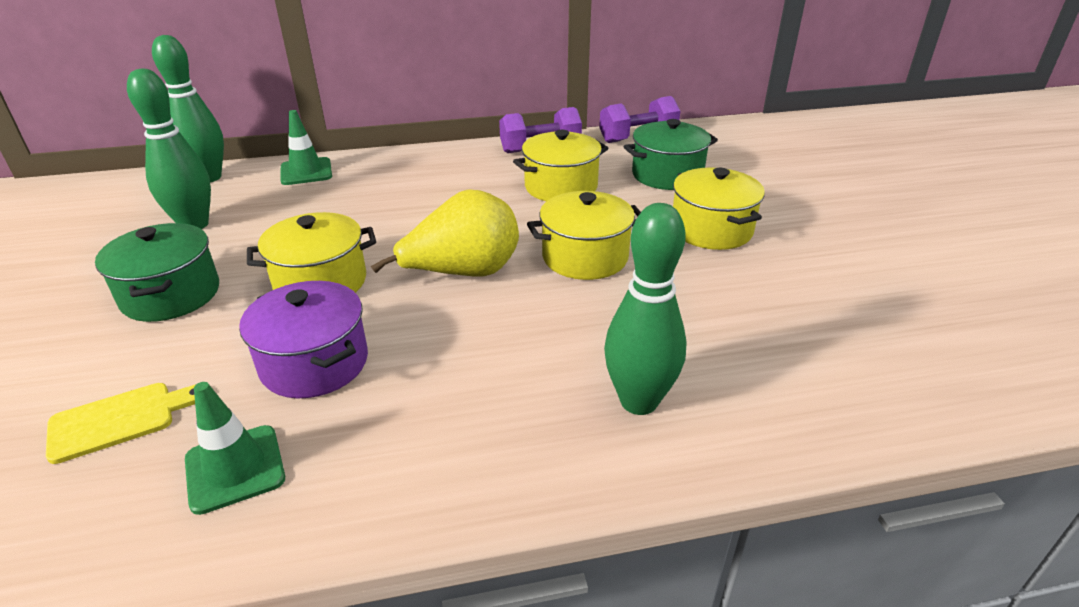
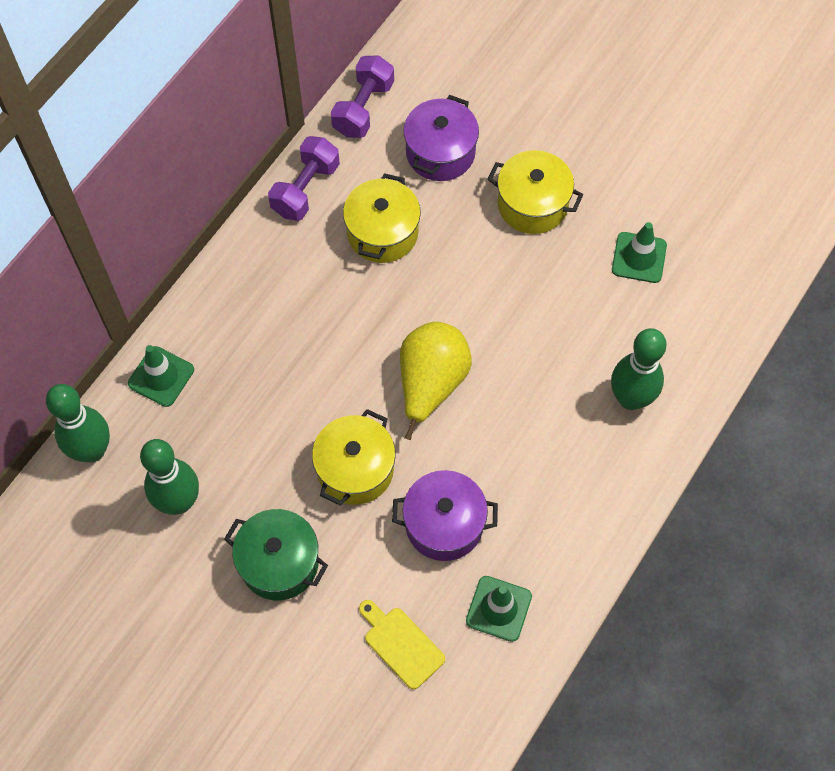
camera: 45 degrees left, 30 degrees up
yellow cutting board [46,383,196,464] -> yellow cutting board turned 60 degrees counterclockwise [359,600,445,689]
yellow pot [527,191,641,280] -> none
green pot [624,119,718,190] -> purple pot [403,95,479,181]
none -> green traffic cone [612,222,667,283]

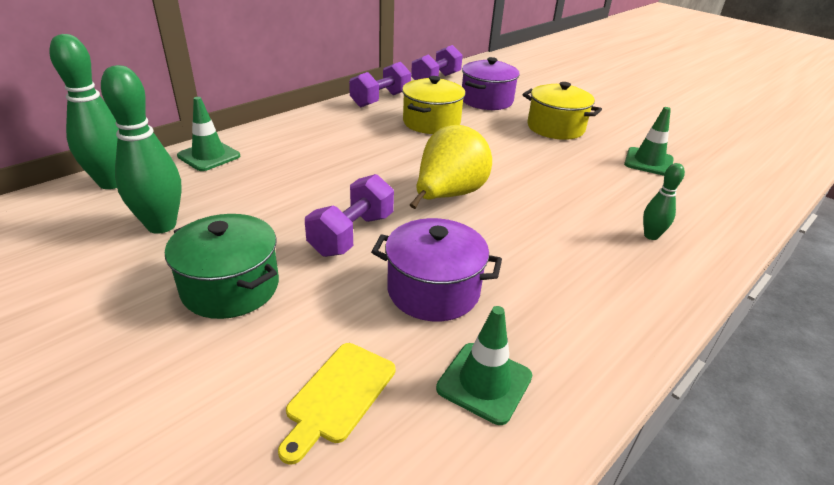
camera: 10 degrees right, 30 degrees down
yellow pot [312,409,396,506] -> purple dumbbell [305,174,394,257]
yellow cutting board [359,600,445,689] -> yellow cutting board turned 120 degrees counterclockwise [278,343,395,465]
green bowling pin [611,328,666,410] -> green bowling pin [643,163,685,240], size x0.53

